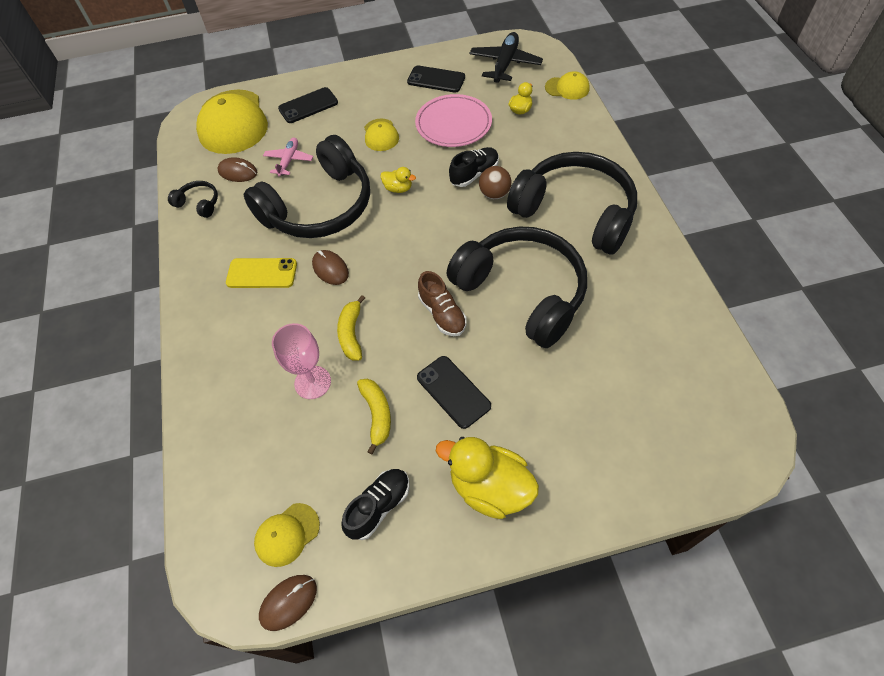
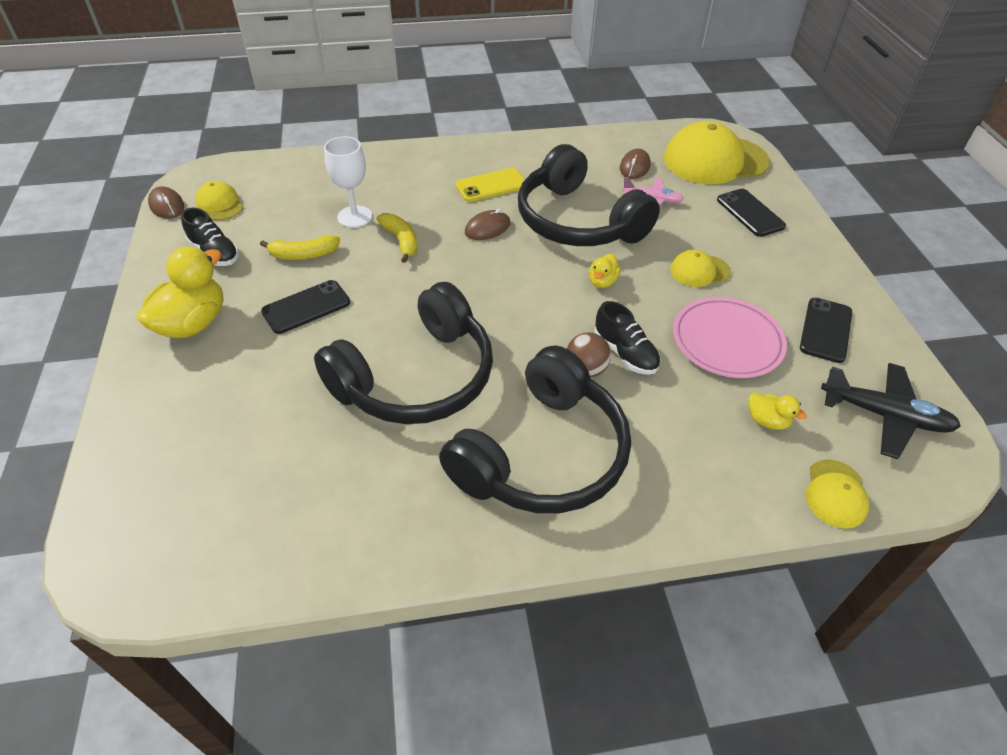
camera: 90 degrees right, 10 degrees down
black headphones [168,181,218,218] -> none
yellow phone [226,258,297,288] -> yellow phone turned 60 degrees clockwise [455,168,525,202]
pink goblet [272,323,331,399] -> white goblet [324,136,372,228]
yellow banana [337,295,365,361] -> yellow banana turned 60 degrees clockwise [377,213,417,263]
brown shoe [418,271,467,336] -> none

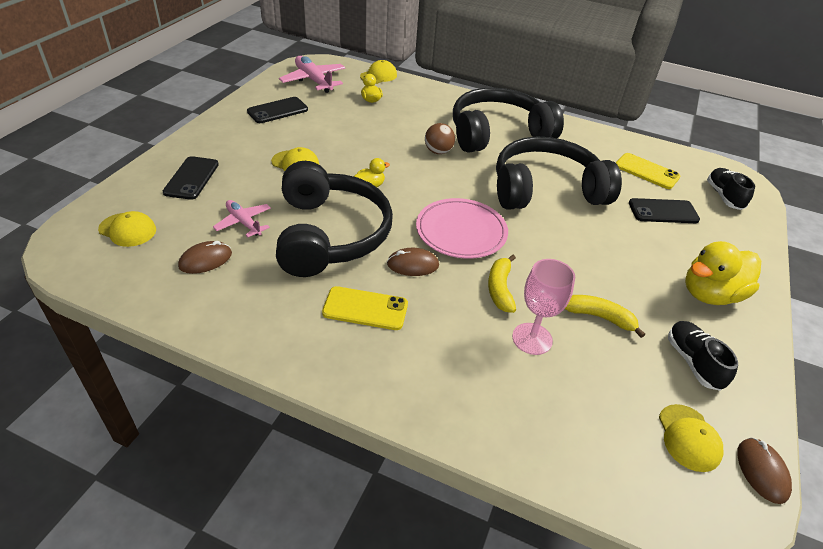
camera: 150 degrees left, 5 degrees down
black phone [261,280,350,334] -> black phone moved to [629,198,700,223]
white goblet [324,136,372,228] -> pink goblet [512,259,575,355]
black shoe [594,301,661,375] -> black shoe moved to [707,168,755,210]
yellow cap [663,121,770,184] -> yellow cap [98,211,156,247], size x0.48
pink plate [673,297,787,378] -> pink plate moved to [416,198,508,259]
black plane [821,363,961,459] -> pink plane [279,56,345,93]
none -> yellow phone [616,153,680,189]

